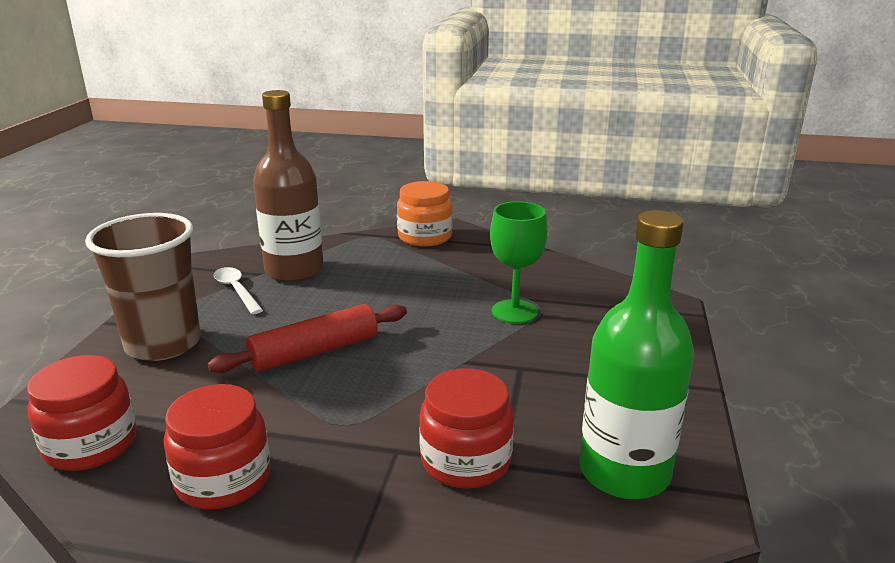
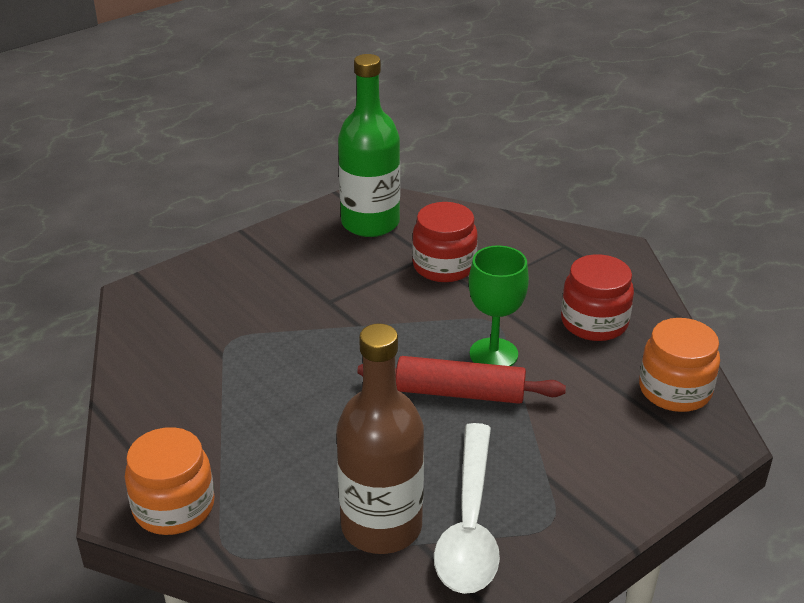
camera: 140 degrees left, 10 degrees up
red jar [27,355,137,471] -> orange jar [639,318,720,412]
brown cup [85,213,201,361] -> none
white spoon [214,267,263,314] -> white spoon [434,423,500,594], size x1.78
green goblet [490,201,547,324] -> green goblet moved to [469,245,529,366]

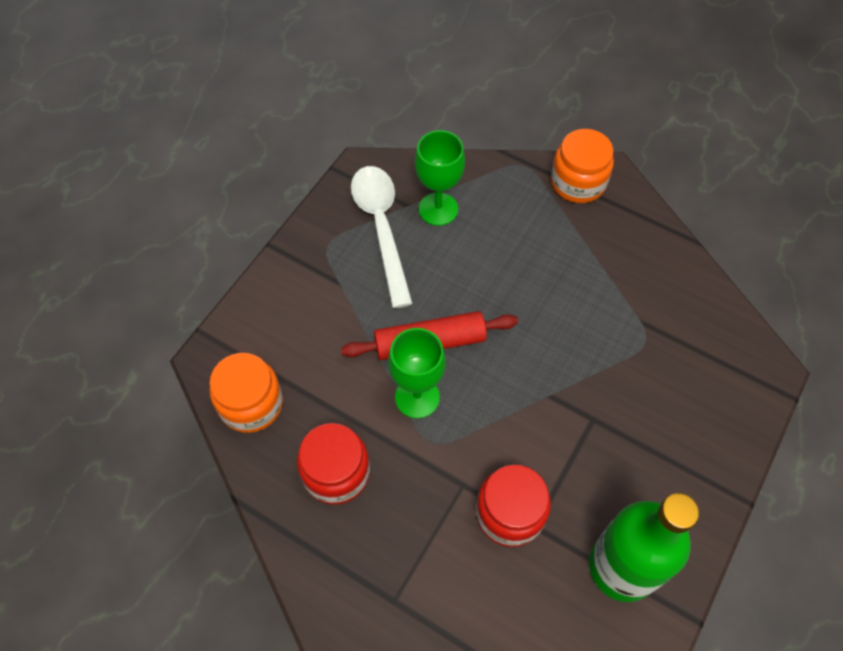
camera: 160 degrees right, 25 degrees up
brown bottle [336,324,424,554] -> green goblet [415,130,465,226]

